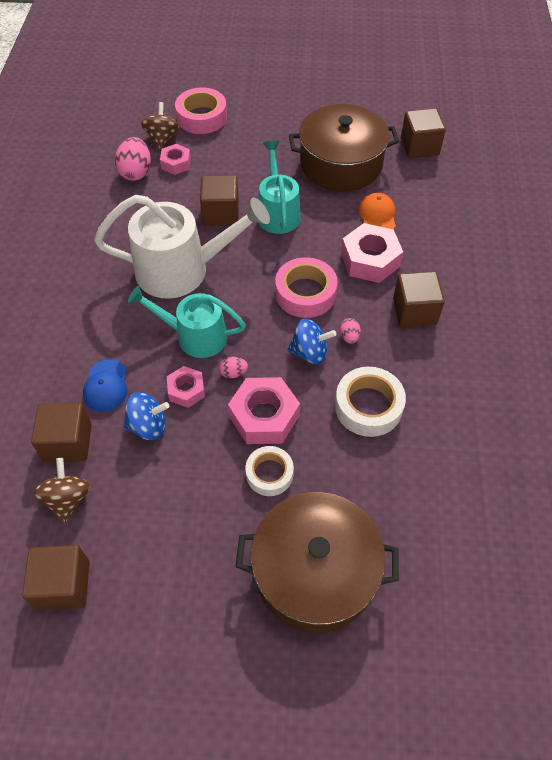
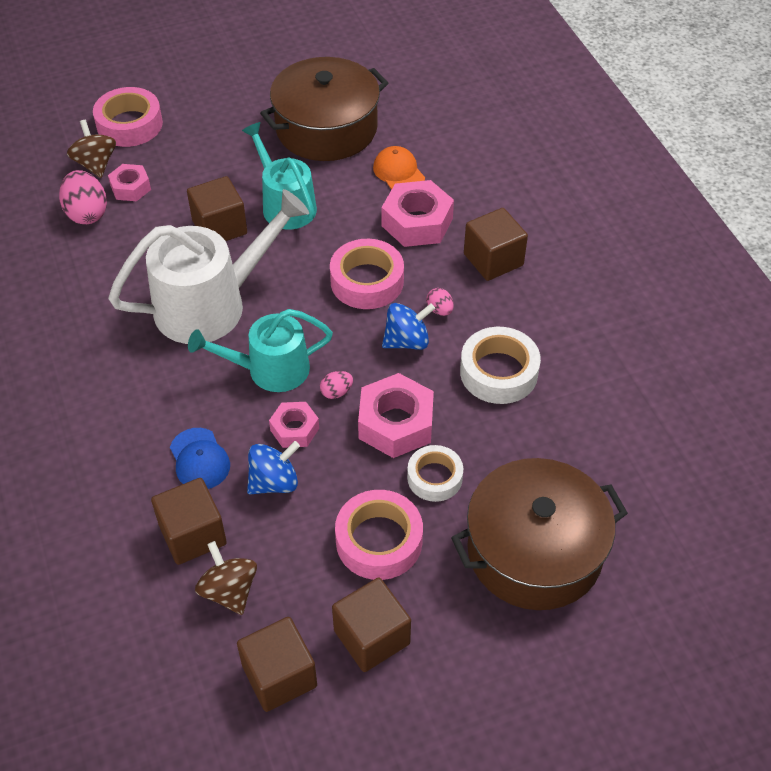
camera: 25 degrees left, 5 degrees down
brown cube [401,108,446,158] -> brown cube moved to [332,577,411,672]
none -> pink tape [335,490,423,580]

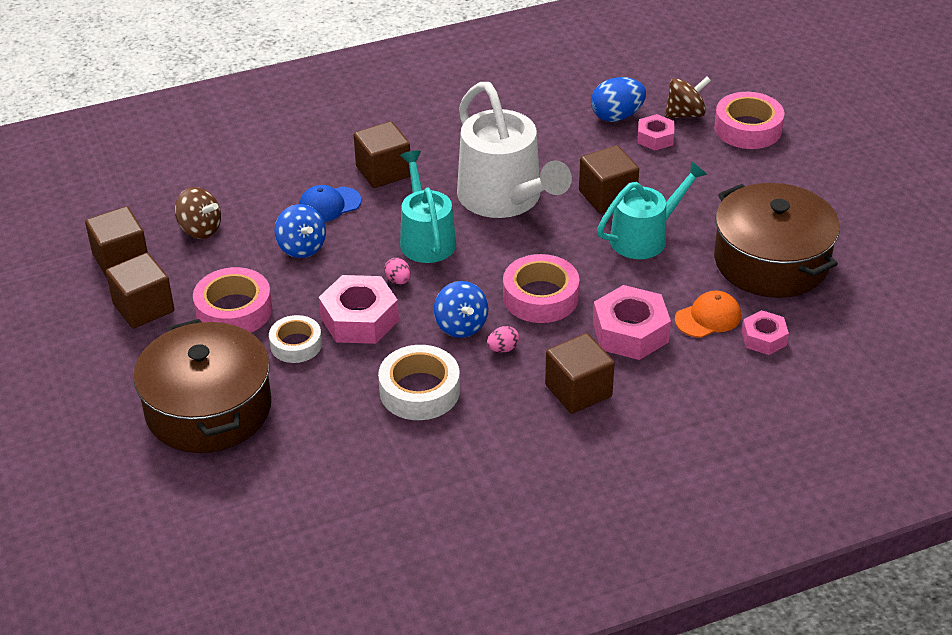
camera: 90 degrees right, 10 degrees down
pink egg [59,170,107,224] -> blue egg [591,77,646,122]
brown cube [151,478,227,565] -> brown cube moved to [354,121,410,188]
brown spinning top [195,541,257,615] -> brown spinning top turned 60 degrees clockwise [175,187,221,239]
pink nut [269,402,319,448] -> pink nut moved to [742,310,789,355]

